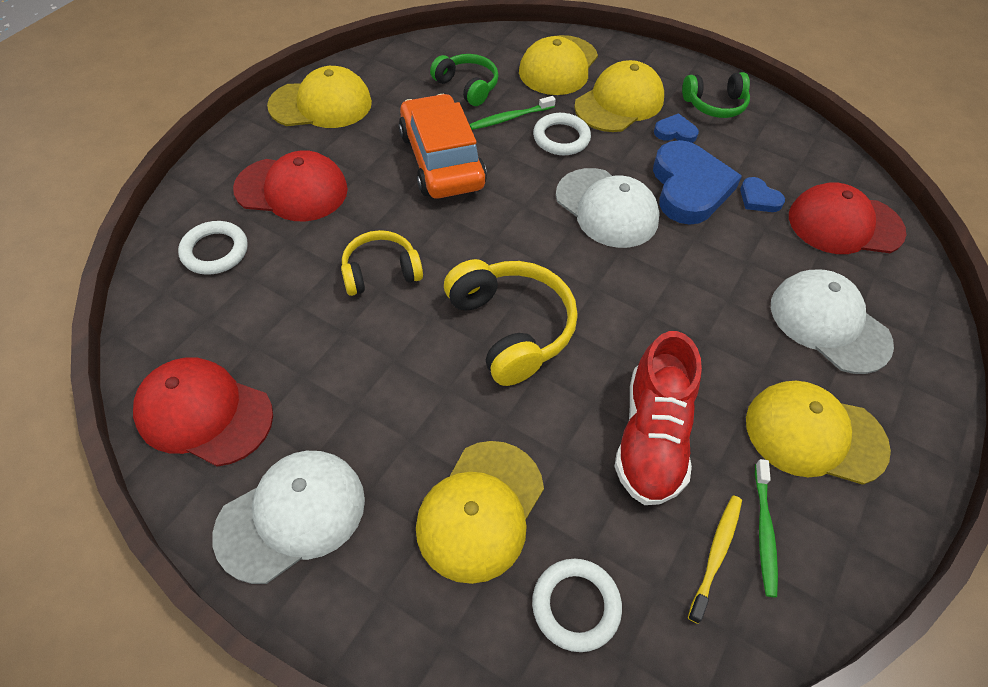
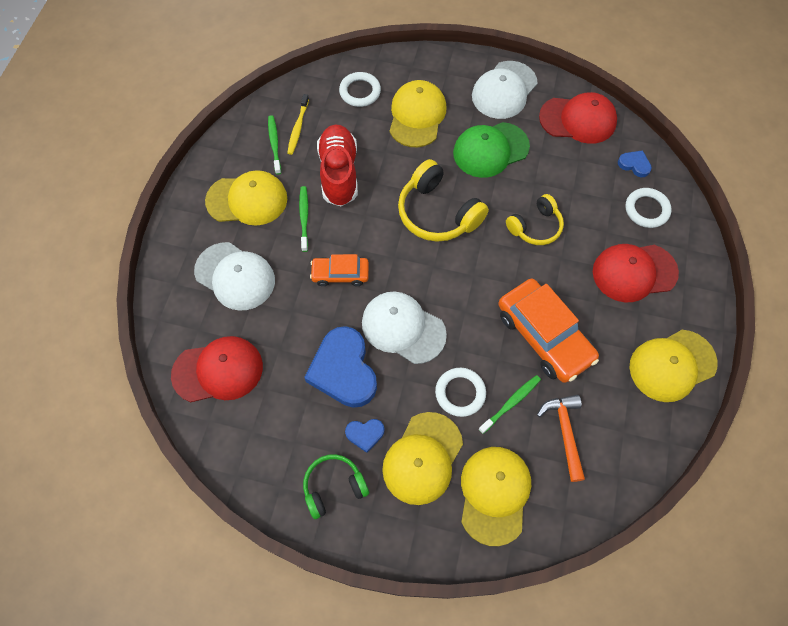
camera: 165 degrees right, 10 degrees up
green headphones [430,54,498,106] -> orange hammer [537,395,585,482]
blue heart [740,177,785,212] -> blue heart moved to [618,150,652,177]
none -> green toothbrush [299,186,308,252]
none -> orange car [310,254,369,286]
none -> green cap [453,122,530,178]

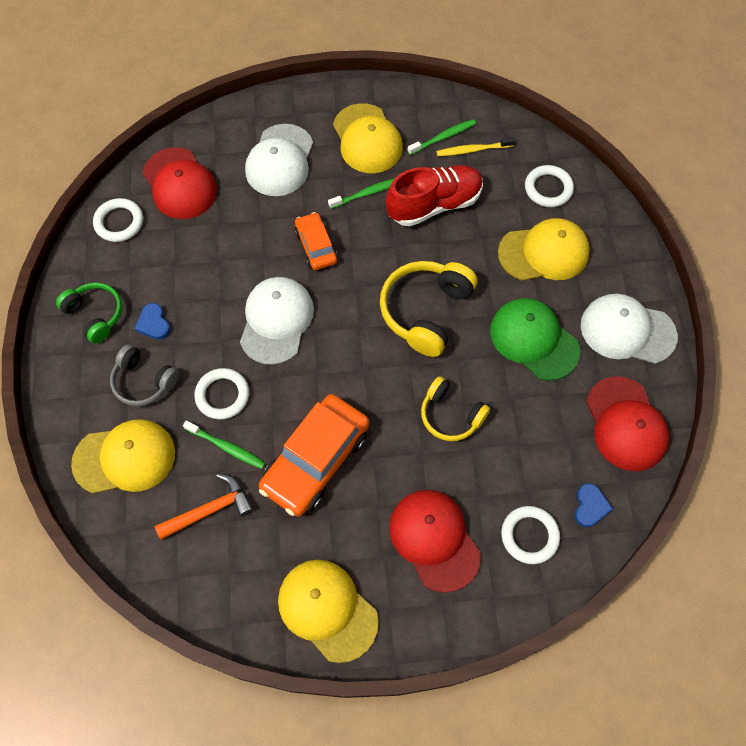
camera: 70 degrees right, 0 degrees up
blue heart [304,326,377,408] -> none
yellow cap [382,412,463,505] -> grey headphones [110,344,179,406]
none -> white ring [93,198,143,242]

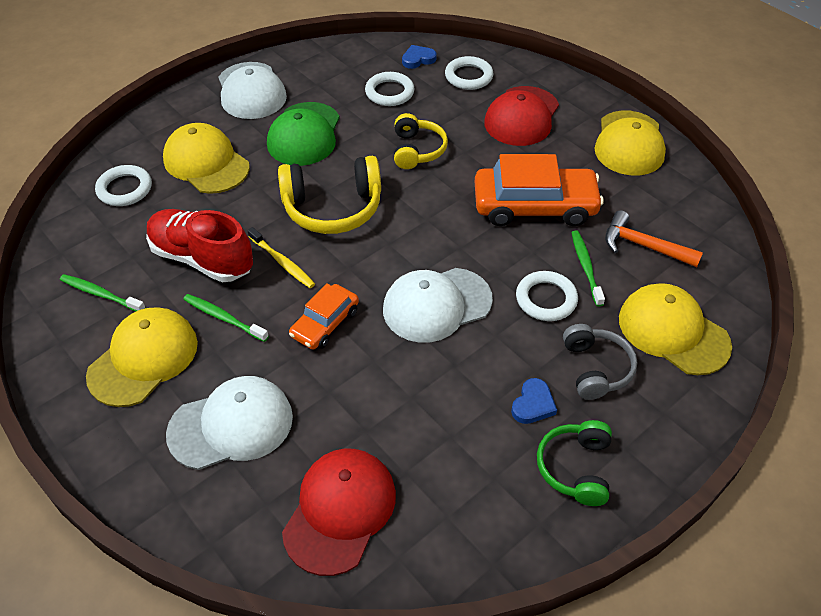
camera: 125 degrees left, 15 degrees down
white ring [93,198,143,242] -> white ring moved to [365,72,414,106]
yellow toothbrush [437,137,515,156] -> yellow toothbrush moved to [248,227,315,288]
red cap [586,376,669,471] -> none

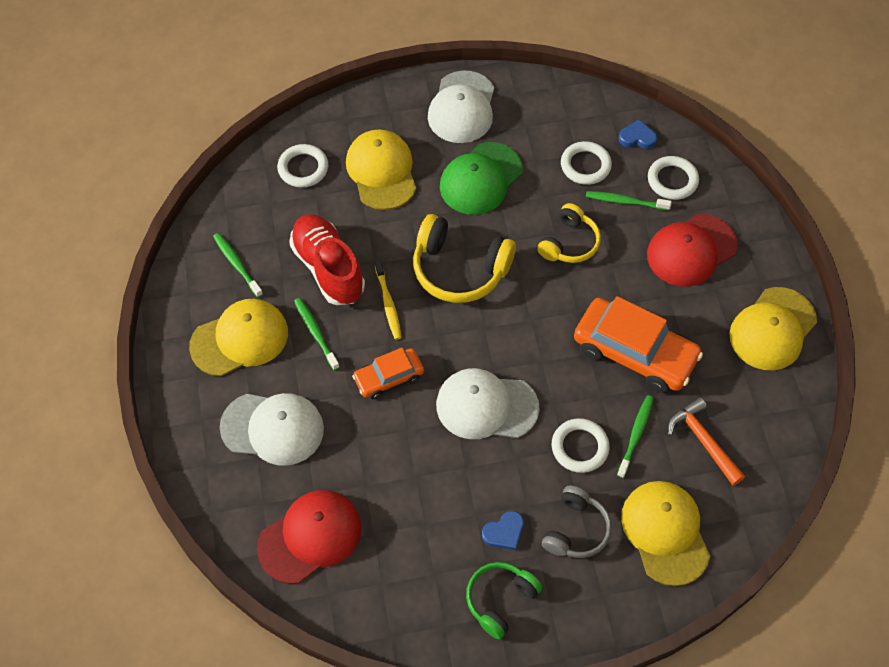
camera: 30 degrees right, 10 degrees up
none -> green toothbrush [586,191,672,210]

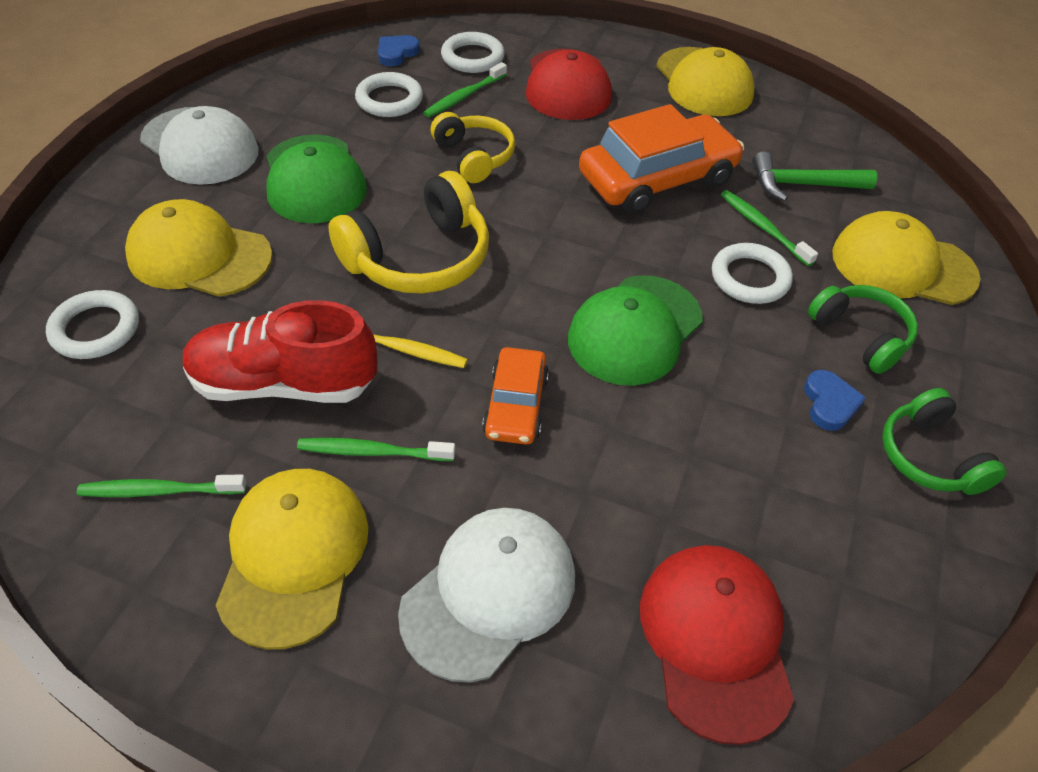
camera: 60 degrees left, 10 degrees down
white cap [436,368,540,439] -> green cap [568,275,703,386]
grey headphones [542,486,612,558] -> green headphones [808,285,918,374]
orange hammer [668,397,745,486] -> green hammer [752,151,877,201]

